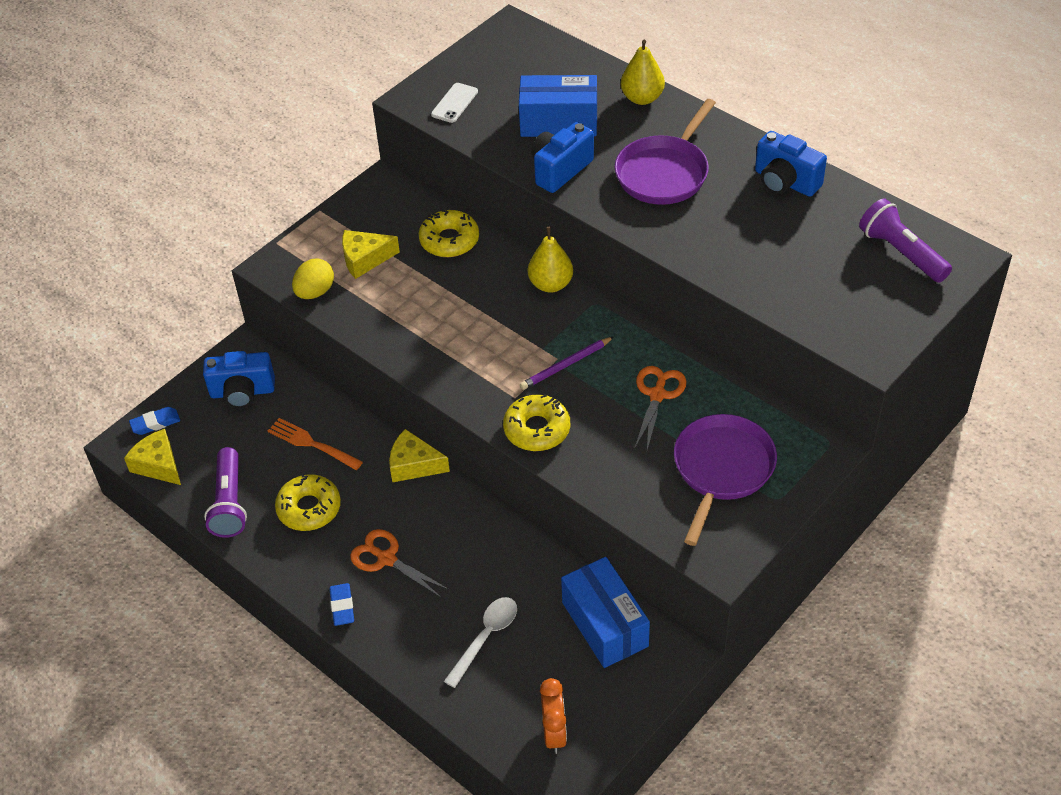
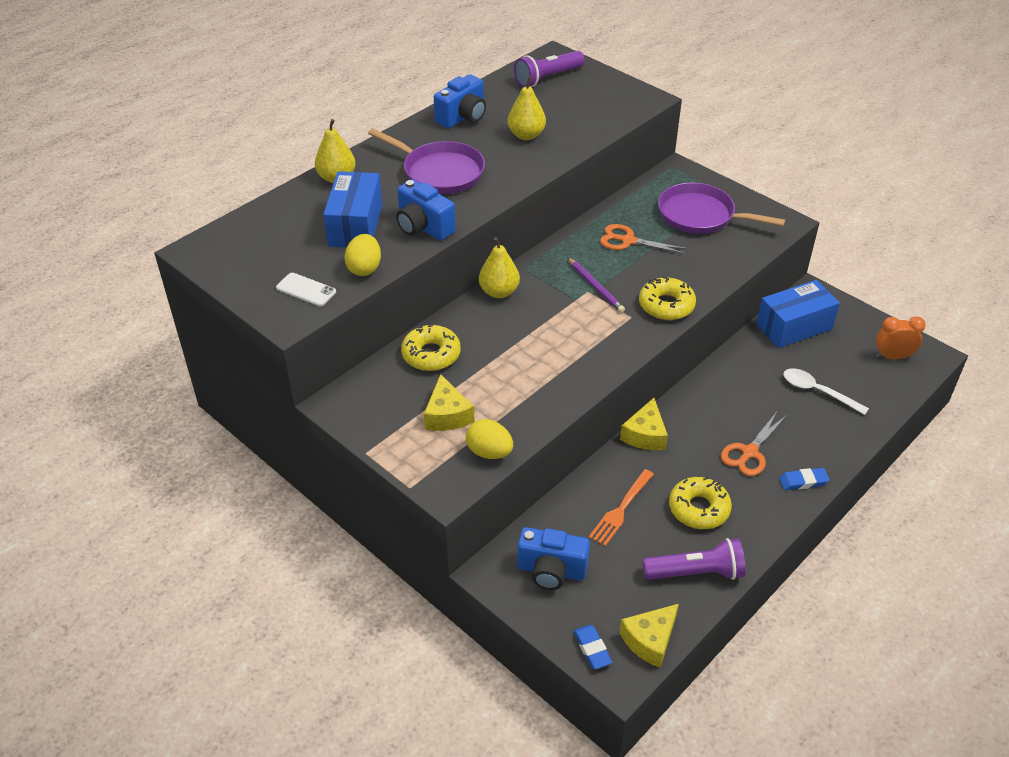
camera: 90 degrees left, 5 degrees down
blue camera [203,351,275,408] -> blue camera turned 105 degrees clockwise [517,527,590,590]
none -> yellow egg [344,234,381,276]
none -> yellow pear [508,77,546,140]

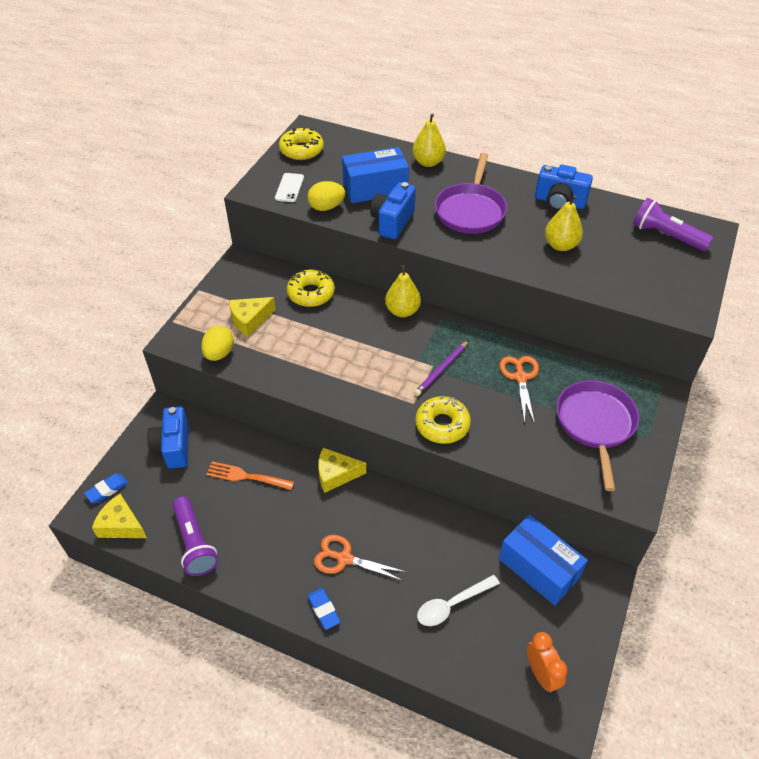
camera: 70 degrees right, 5 degrees up
yellow donut [669,477,732,529] -> yellow donut moved to [279,127,324,160]
white spoon [783,368,869,415] -> white spoon turned 135 degrees counterclockwise [417,575,500,626]

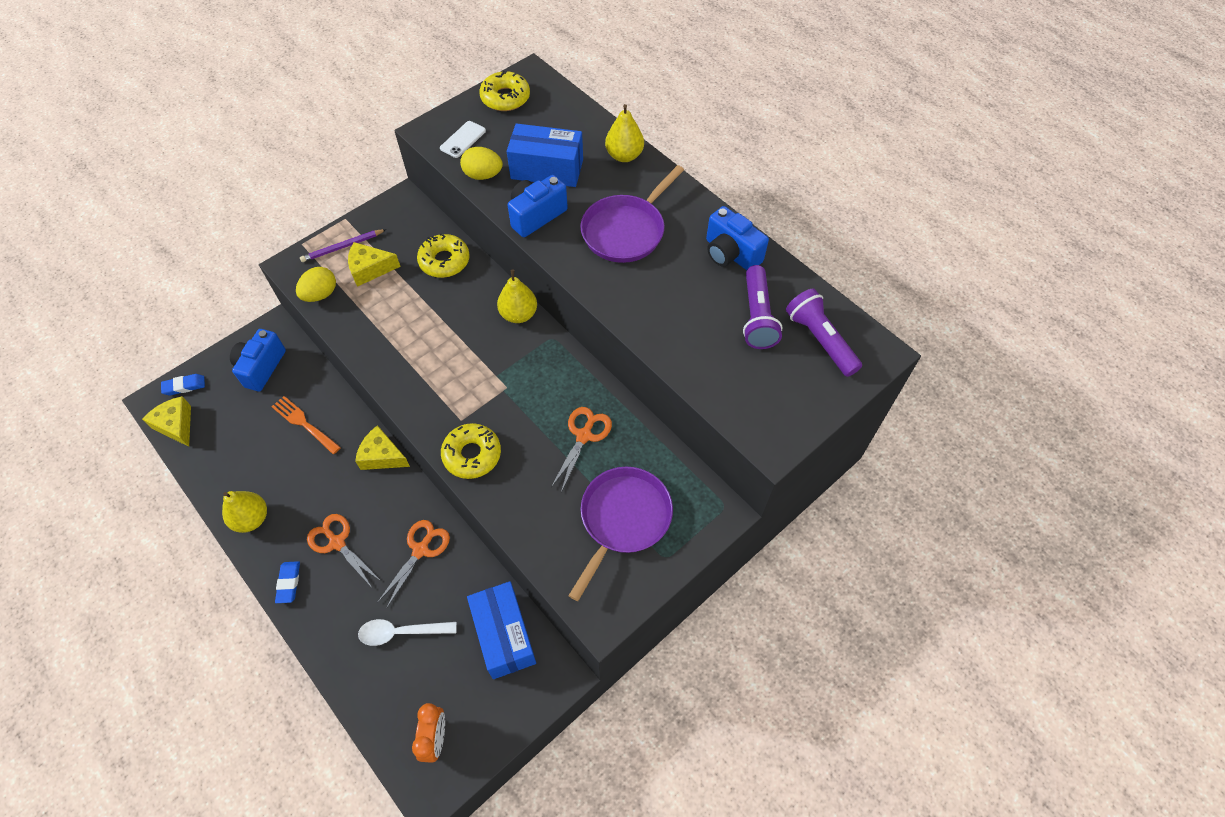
camera: 25 degrees right, 10 degrees up
purple flashlight [172,496,218,576] -> purple flashlight moved to [743,265,783,349]
purple pencil [414,340,469,396] -> purple pencil moved to [300,229,387,262]
yellow pear [545,195,583,251] -> yellow pear moved to [222,491,267,533]
none -> orange scissors [377,520,450,607]

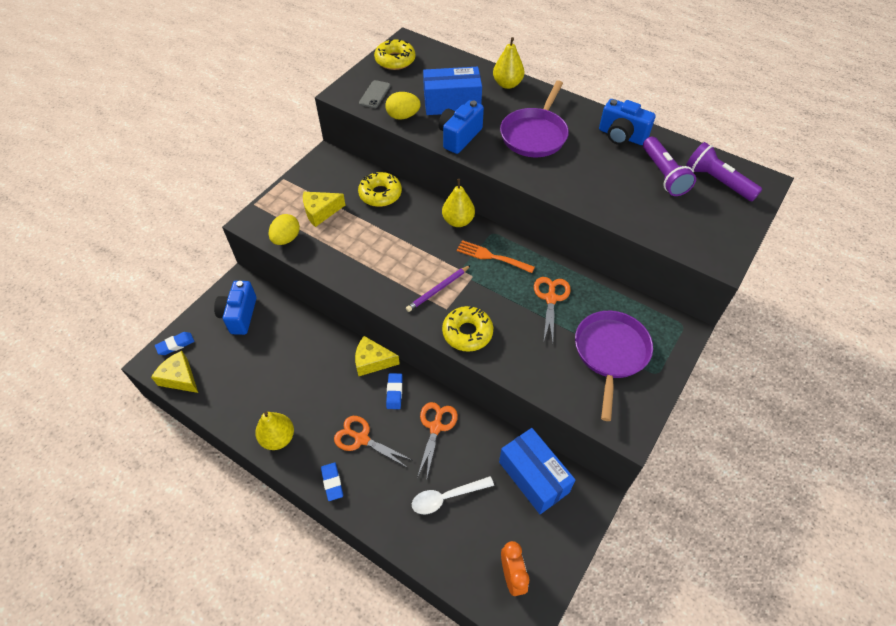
camera: 15 degrees left, 5 degrees down
orange fork [271,396,341,454] -> orange fork moved to [457,240,535,273]
purple pencil [300,229,387,262] -> purple pencil moved to [406,265,471,312]
white phone [440,121,486,158] -> grey phone [359,80,391,108]
none -> blue eraser [386,373,403,409]

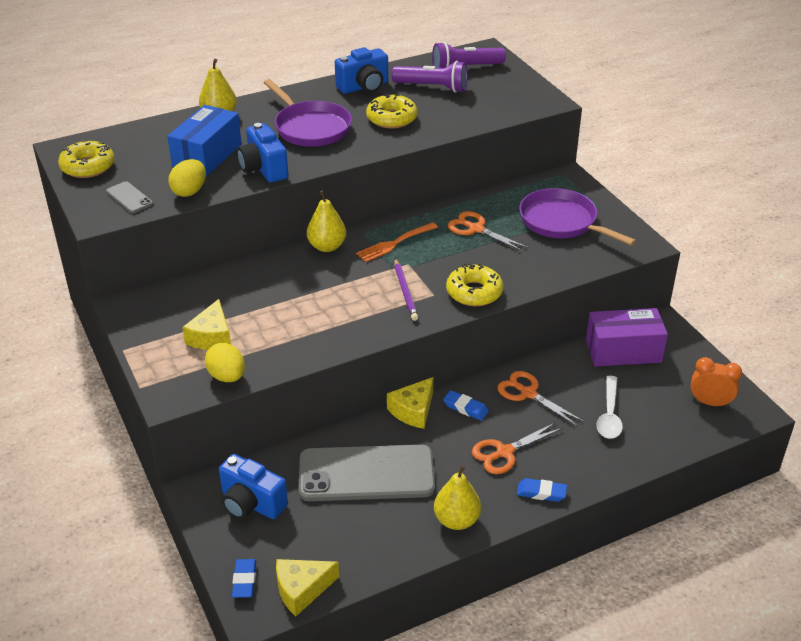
camera: 60 degrees left, 15 degrees down
yellow donut [358,172,402,207] -> yellow donut moved to [366,94,417,128]
blue box [499,428,575,514] -> purple box [586,308,668,367]
none -> grey phone [299,445,435,501]

